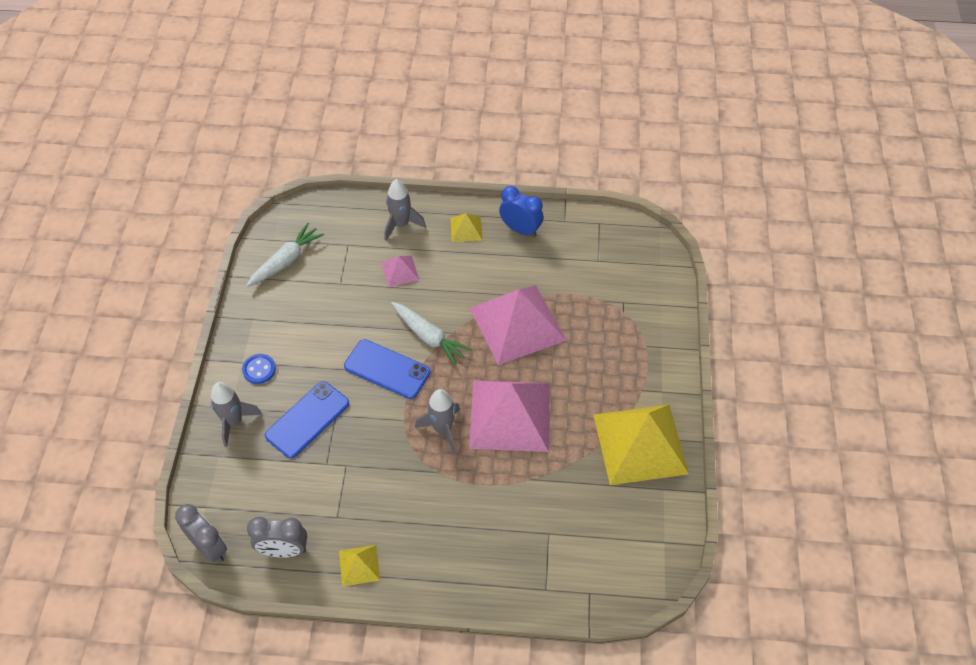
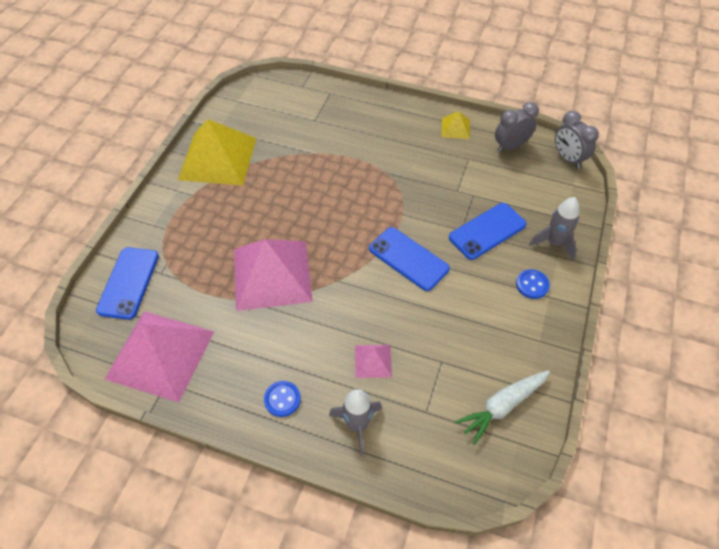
camera: 165 degrees left, 0 degrees up
grey clock [247,517,307,558] -> grey clock turned 45 degrees counterclockwise [495,102,539,152]
white carrot [391,302,472,366] -> none
grey rocket [415,389,460,453] -> none
yellow pyramid [451,213,482,242] -> blue button [264,381,301,417]
pink pyramid [469,380,550,452] -> pink pyramid moved to [105,311,214,402]
blue clock [499,186,543,237] -> none
none -> blue phone [96,247,159,320]

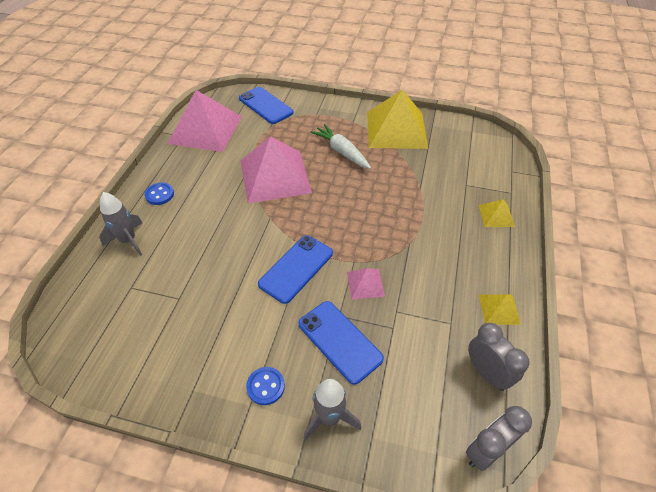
camera: 85 degrees right, 5 degrees down
blue phone [96,247,159,320] -> blue phone turned 45 degrees clockwise [239,87,294,124]
pink pyramid [355,345,392,378] -> pink pyramid moved to [347,268,385,300]
white carrot [455,370,550,445] -> white carrot moved to [310,124,371,169]
none -> yellow pyramid [479,199,515,227]

